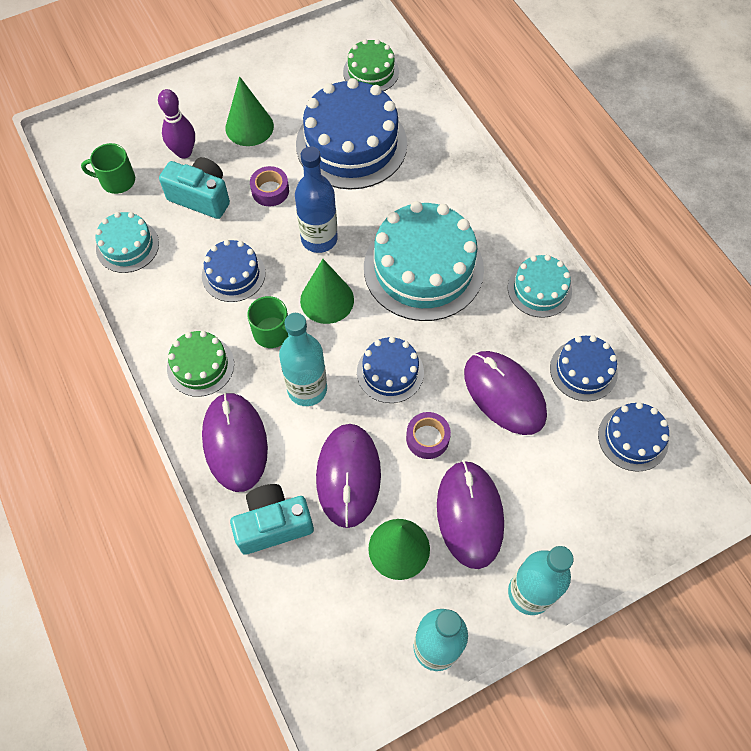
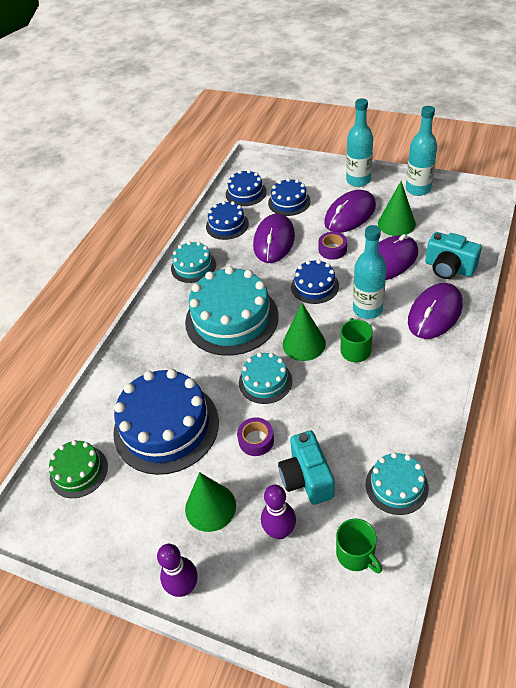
camera: 125 degrees left, 15 degrees down
green cake [167,331,234,397] -> none
blue cake [202,240,266,302] -> blue cake moved to [268,178,310,216]
blue bottle [295,146,338,253] -> turquoise cake [239,352,292,404]
none -> purple bowling pin [157,544,198,597]

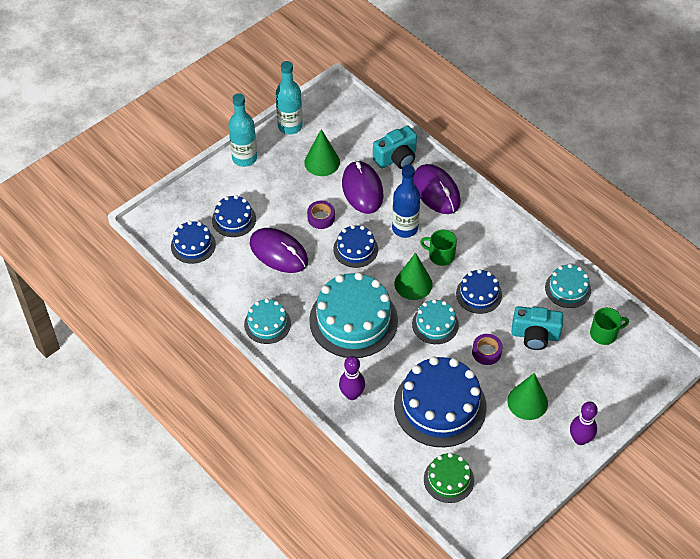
camera: 70 degrees left, 5 degrees up
blue cake [206,201,249,240] -> blue cake moved to [456,269,502,314]
purple bowling pin [261,485,296,539] -> purple bowling pin moved to [339,356,365,400]
purple mouse [324,190,376,233] -> none
turquoise bottle [353,225,387,319] -> blue bottle [392,165,420,238]

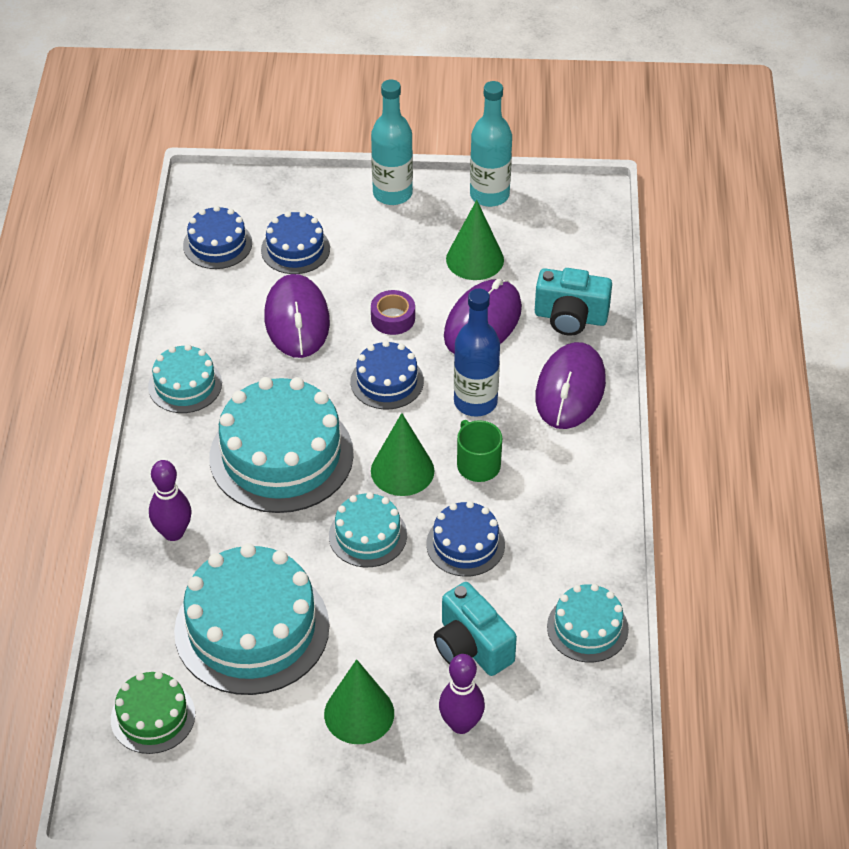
camera: 45 degrees right, 5 degrees down
blue cake [394,357,487,447] -> turquoise cake [174,543,329,695]
purple tape [472,334,503,365] -> none
purple bowling pin [570,402,598,445] -> purple bowling pin moved to [439,654,485,734]
green mug [590,308,629,345] -> none

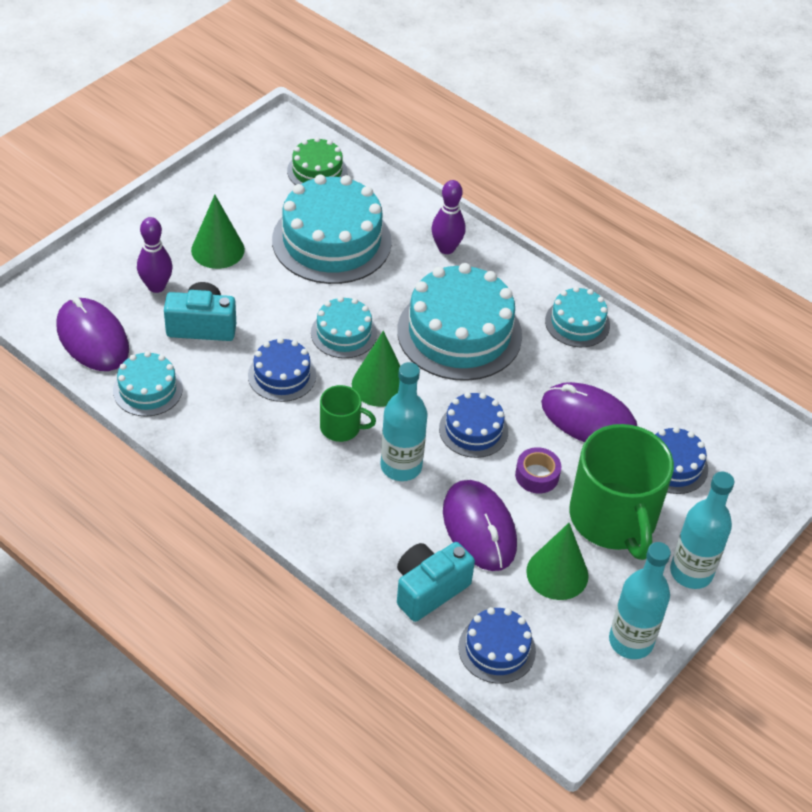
camera: 125 degrees right, 0 degrees up
blue cake [183,206,252,269] -> blue cake moved to [458,607,536,683]
blue bottle [454,289,500,417] -> turquoise bottle [380,362,428,481]
purple mouse [535,342,606,429] -> purple mouse moved to [56,297,129,371]
none -> green mug [569,424,674,560]

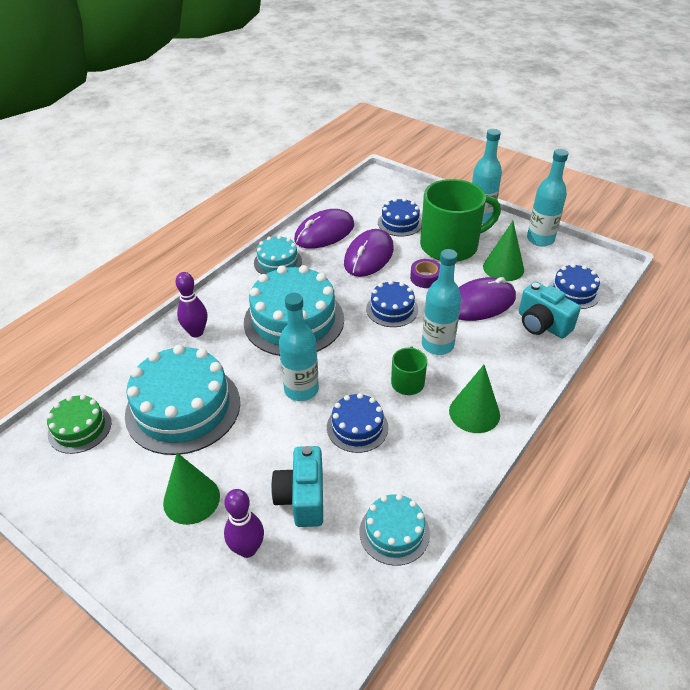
camera: 90 degrees left, 5 degrees down
purple mouse [56,297,129,371] -> purple mouse moved to [294,209,354,249]
turquoise cake [311,296,377,358] -> turquoise bottle [279,293,319,401]
green cone [352,331,400,407] -> green cone moved to [449,365,500,433]

